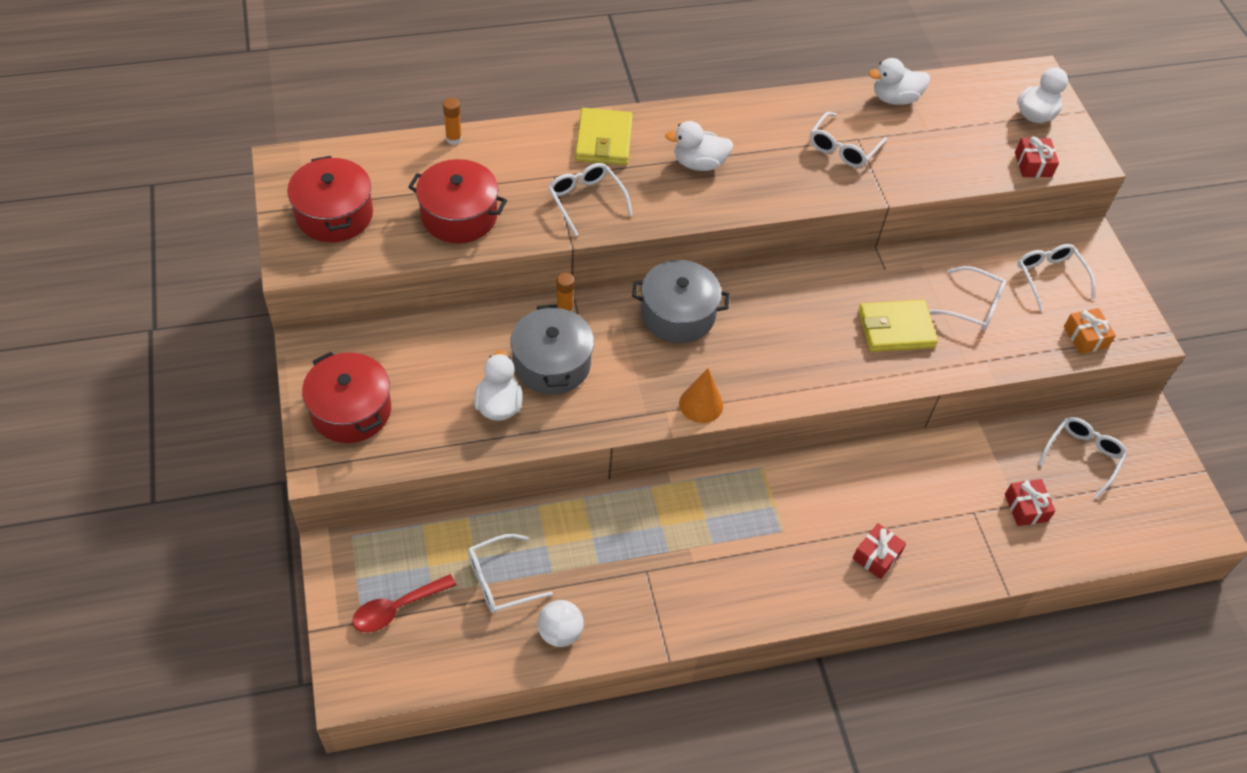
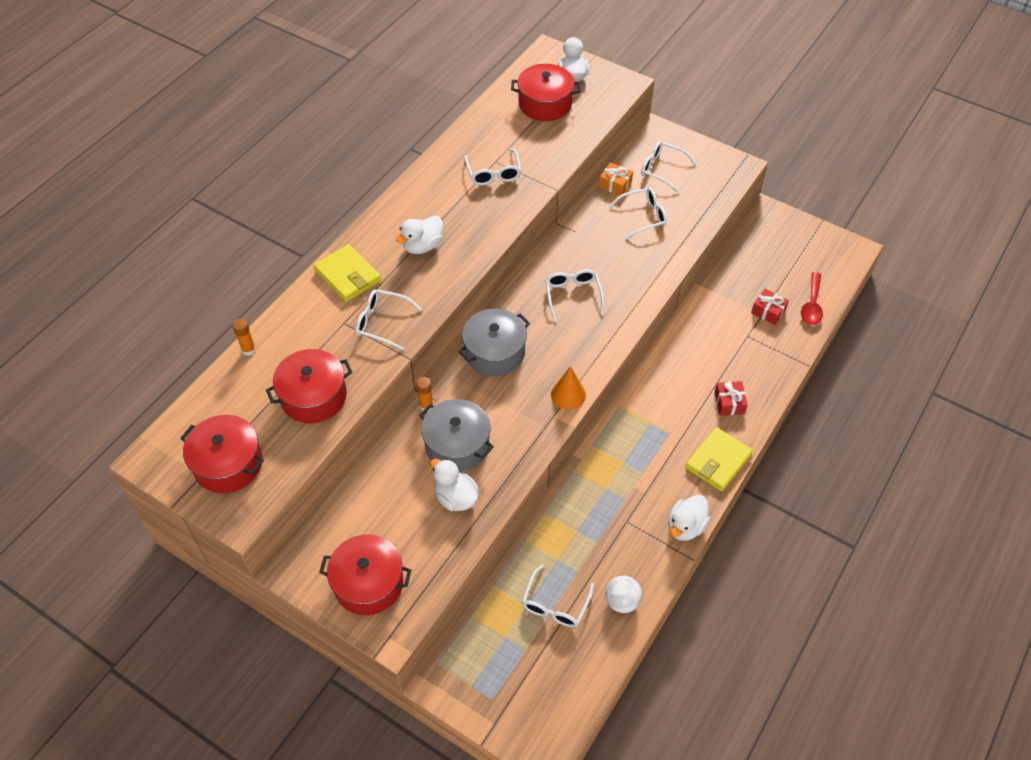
camera: 40 degrees left, 0 degrees up
red spoon [352,574,456,632] -> red spoon moved to [801,272,823,325]
yellow wallet [858,300,938,352] -> yellow wallet moved to [685,427,753,491]
white duck [869,58,930,105] -> white duck moved to [668,495,711,541]
red gift [1015,137,1059,178] -> none
white glasses [1038,417,1127,499] -> white glasses moved to [546,269,604,321]
orange gift [1064,308,1116,354] -> orange gift moved to [599,162,633,196]
none -> red pot [511,64,580,121]

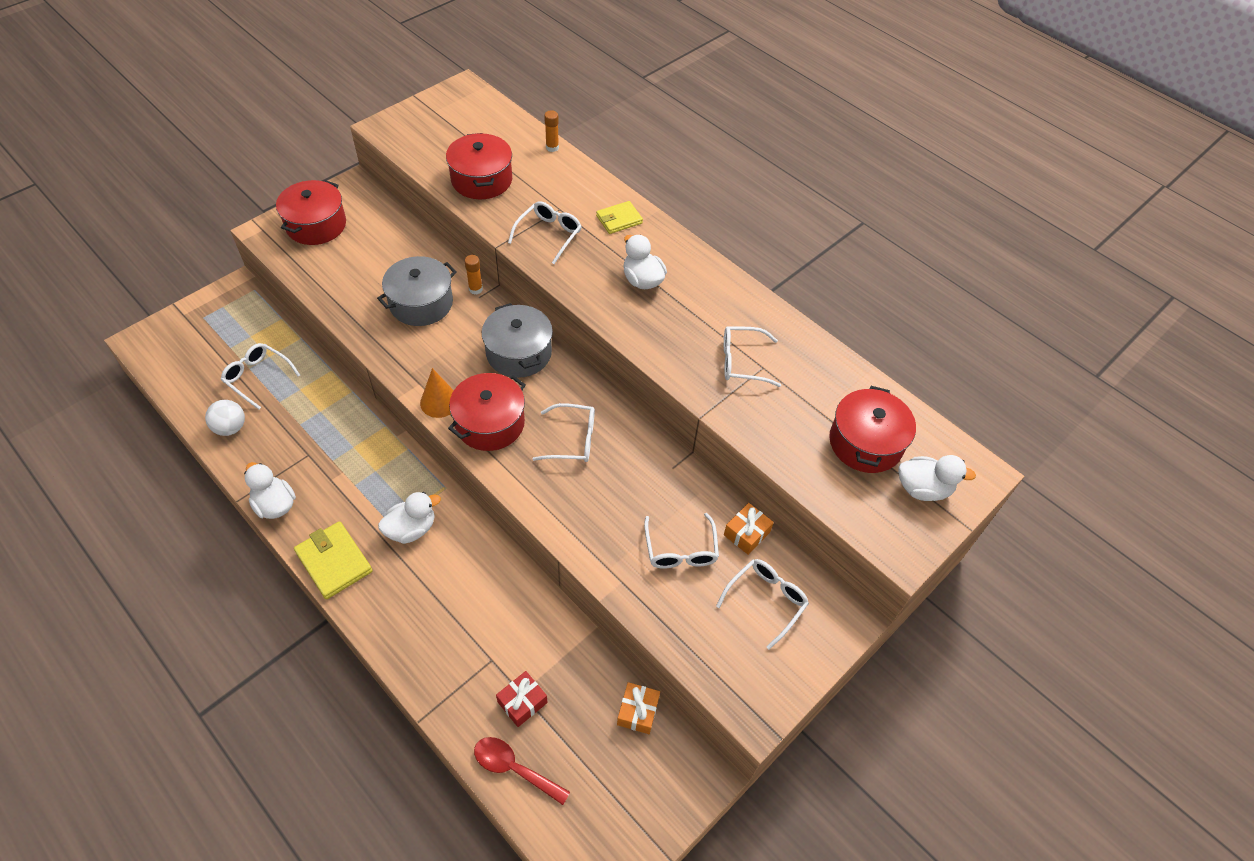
camera: 100 degrees right, 0 degrees up
red pot [180,415,264,493] -> red pot moved to [448,373,526,451]
yellow wallet [313,244,381,302] -> yellow wallet [596,201,643,234], size x0.66
white duck [430,459,479,511] -> white duck moved to [378,492,441,544]
red gift [714,381,748,416] -> none
none -> orange gift [617,682,660,734]

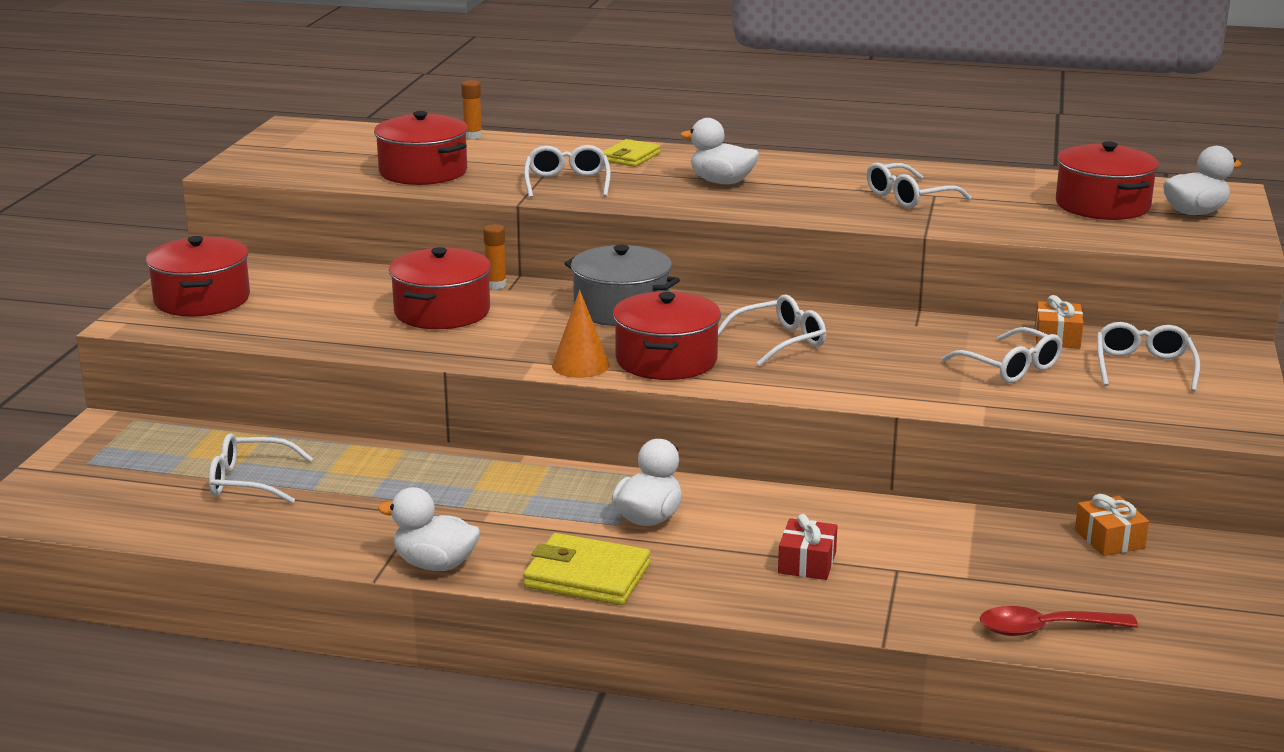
camera: 30 degrees left, 30 degrees down
white ball [205,400,245,436] -> none
grey pot [377,256,457,326] -> red pot [389,247,491,329]
red gift [496,671,548,727] -> red gift moved to [778,514,838,580]

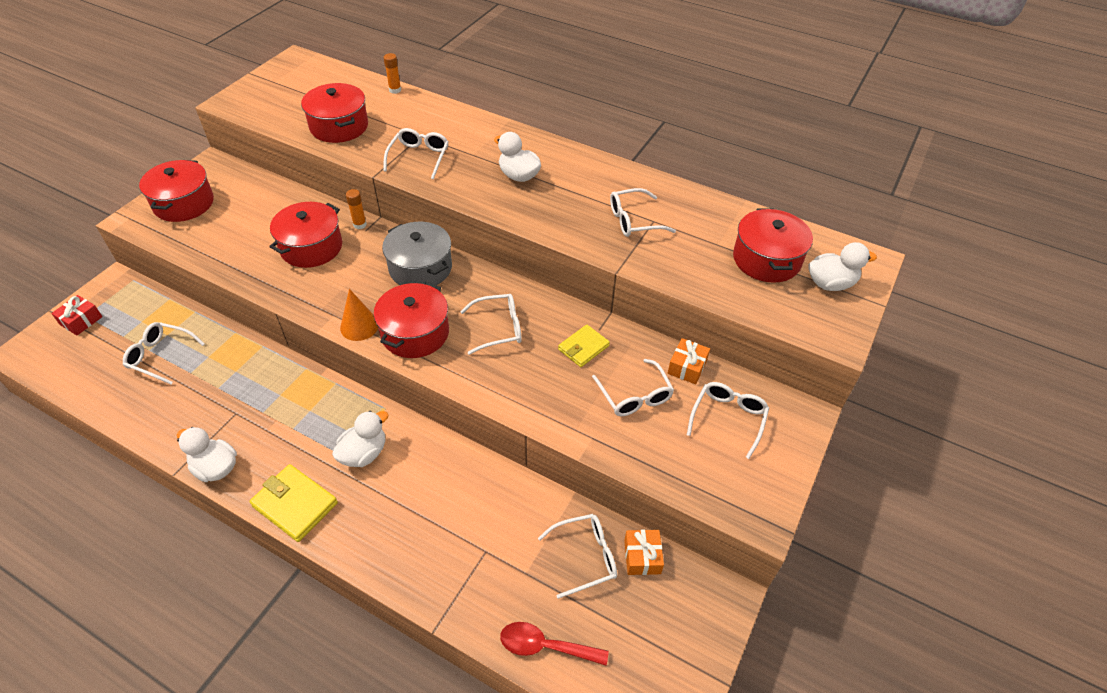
camera: 15 degrees right, 25 degrees up
yellow wallet [603,139,661,167] -> yellow wallet moved to [558,324,610,367]
red gift [778,514,838,580] -> red gift moved to [51,295,102,335]
none -> white glasses [538,514,617,599]

